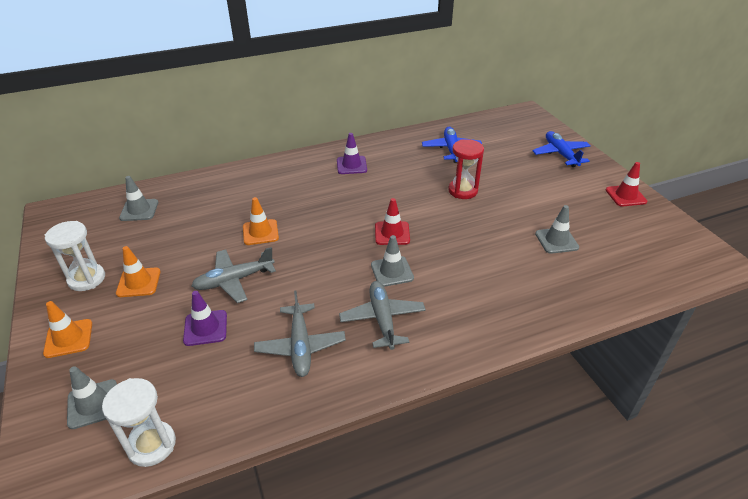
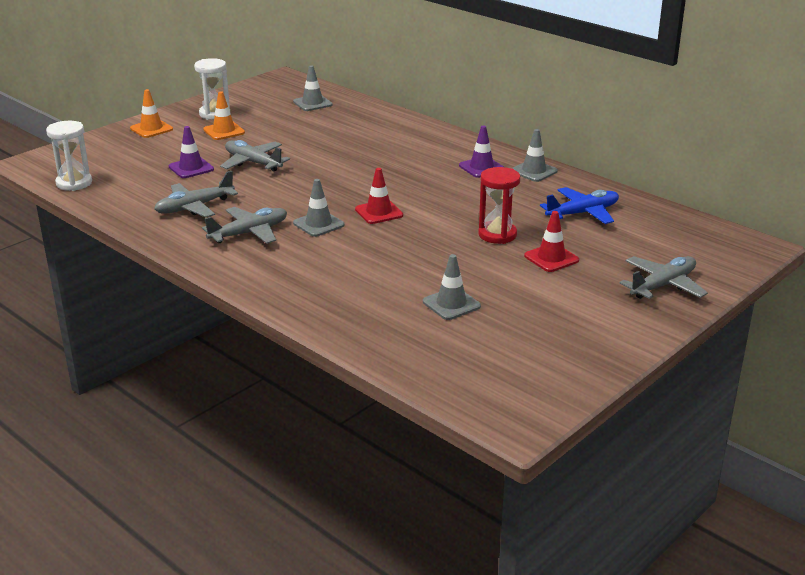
camera: 65 degrees right, 10 degrees down
grey traffic cone [67,366,117,429] -> grey traffic cone moved to [512,129,558,182]
orange traffic cone [243,197,279,245] -> none
blue plane [532,131,591,167] -> grey plane [619,256,708,299]
red traffic cone [606,162,647,206] -> red traffic cone moved to [524,211,579,272]

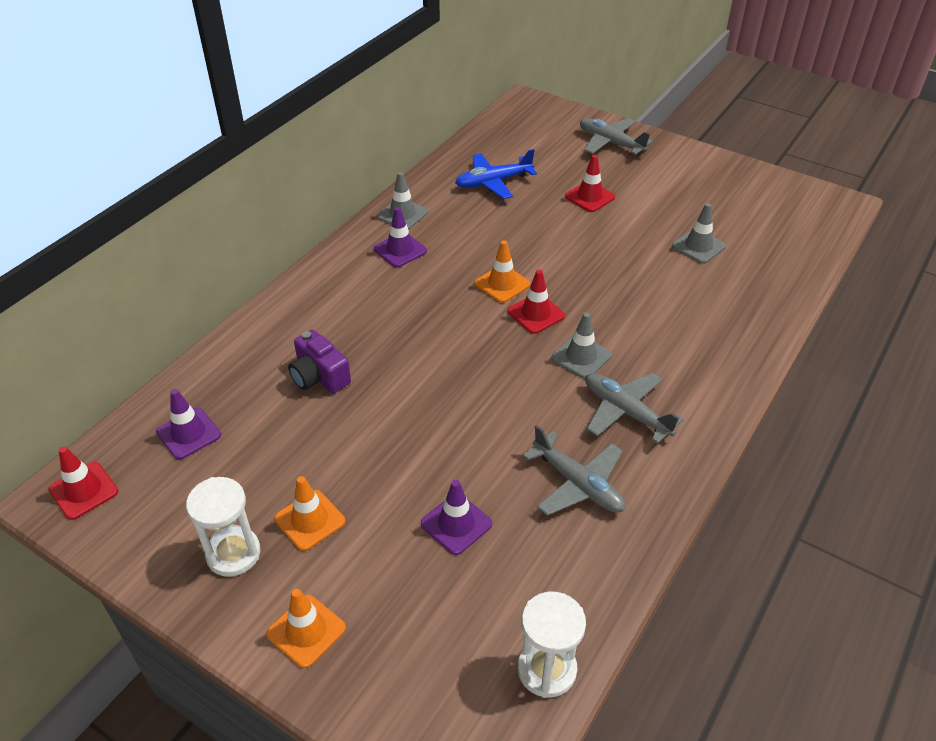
camera: 100 degrees left, 15 degrees up
grey plane [220,140,290,172] -> none
grey traffic cone [293,65,333,111] -> purple traffic cone [156,389,221,460]
red hourglass [478,167,520,244] -> none
blue plane [540,187,619,224] -> blue plane turned 75 degrees counterclockwise [455,149,537,199]
none -> red traffic cone [49,446,118,520]
none -> purple camera [288,330,351,393]
none -> orange traffic cone [475,240,530,303]

